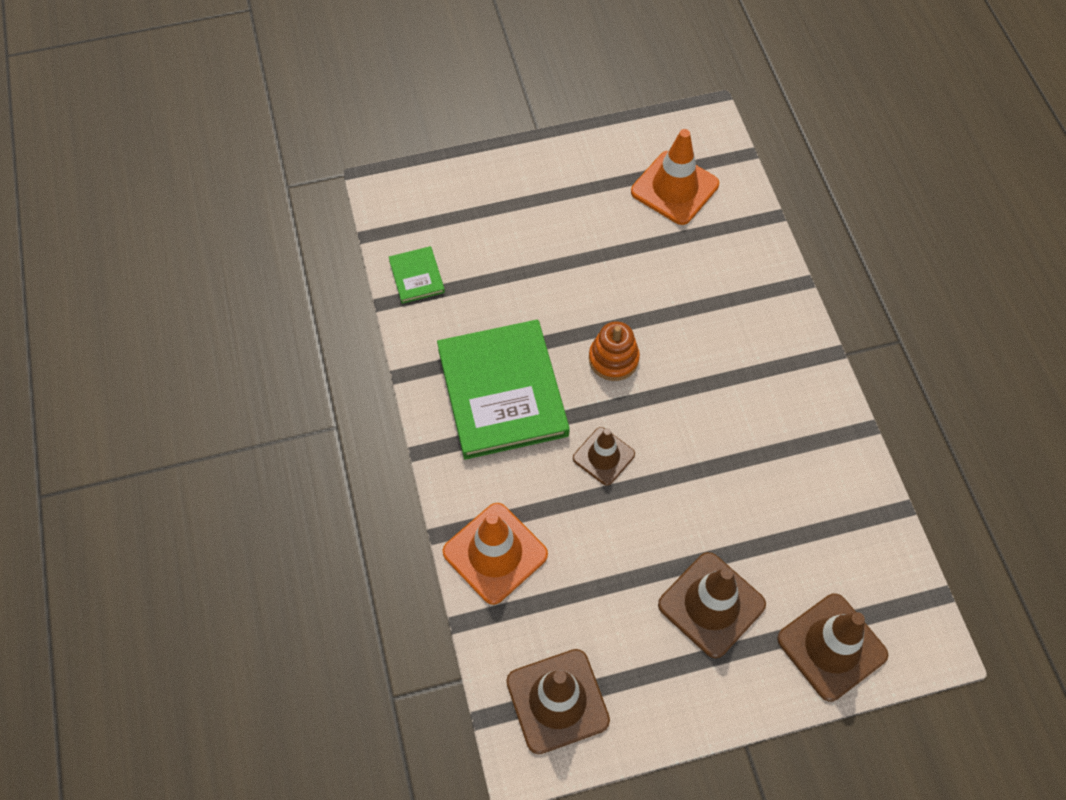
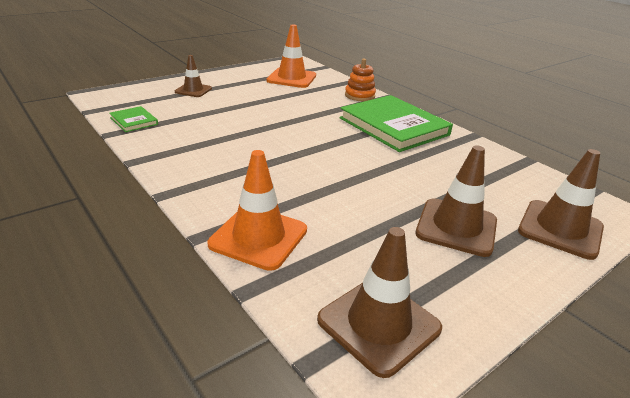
camera: 25 degrees left, 30 degrees down
green book [437,320,570,460] -> green book moved to [340,95,453,152]
brown traffic cone [573,427,635,486] -> brown traffic cone moved to [175,55,212,97]
orange stacking toy [589,321,640,381] -> orange stacking toy moved to [345,59,376,101]

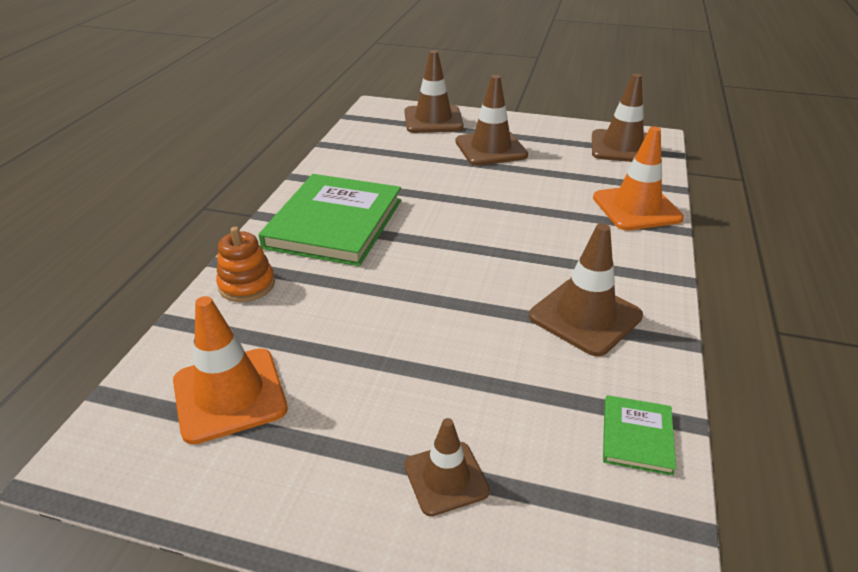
camera: 125 degrees left, 5 degrees up
none -> brown traffic cone [529,223,643,357]

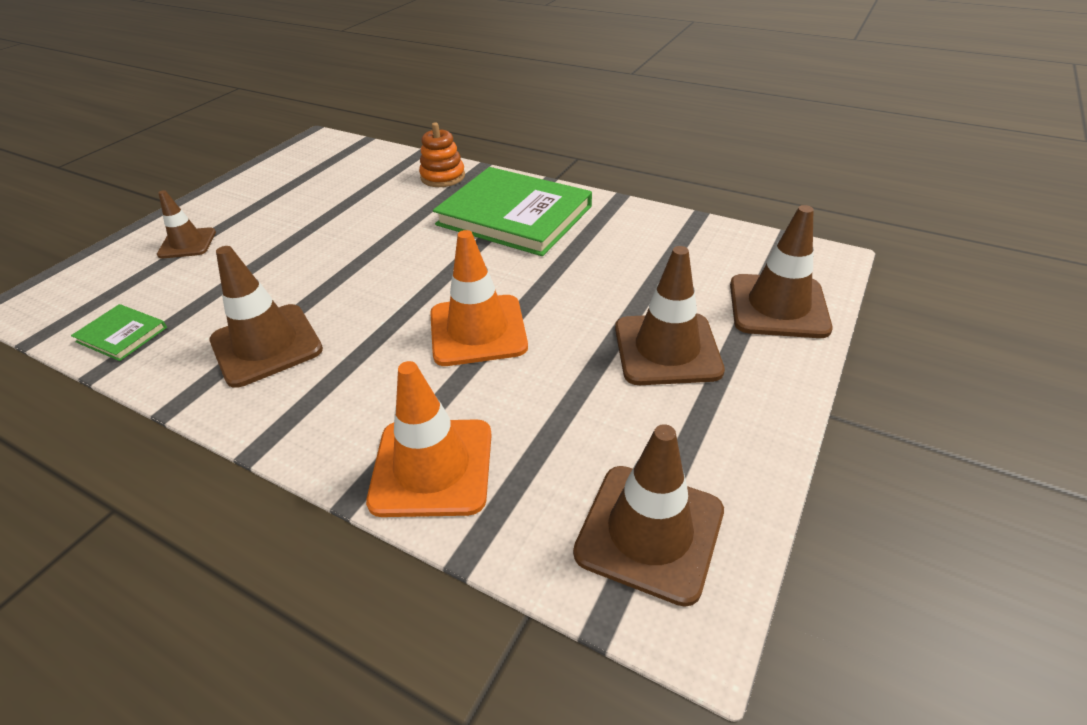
camera: 105 degrees right, 5 degrees up
orange traffic cone [173,296,288,445] -> orange traffic cone moved to [430,230,528,366]

